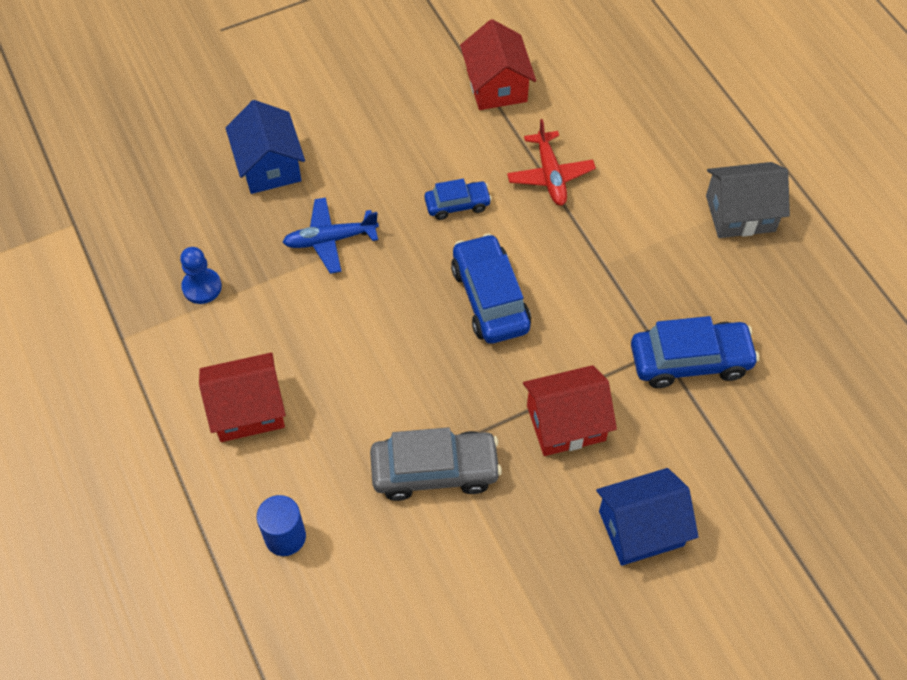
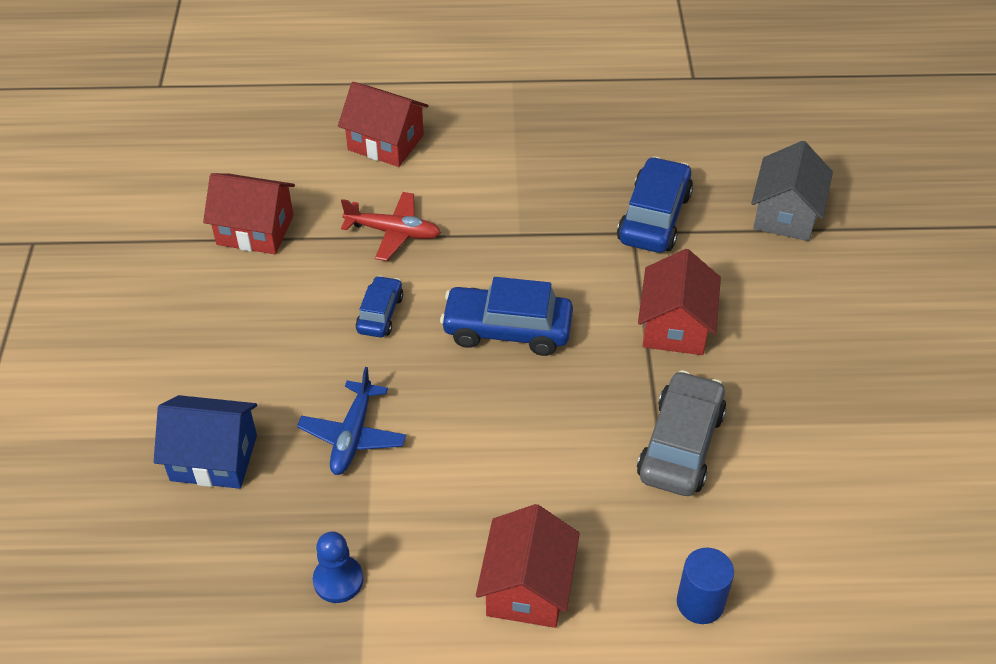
camera: 65 degrees left, 10 degrees down
blue house [596,468,699,566] -> none
grey house [706,162,790,238] -> grey house moved to [751,141,833,241]
none -> red house [338,82,429,167]

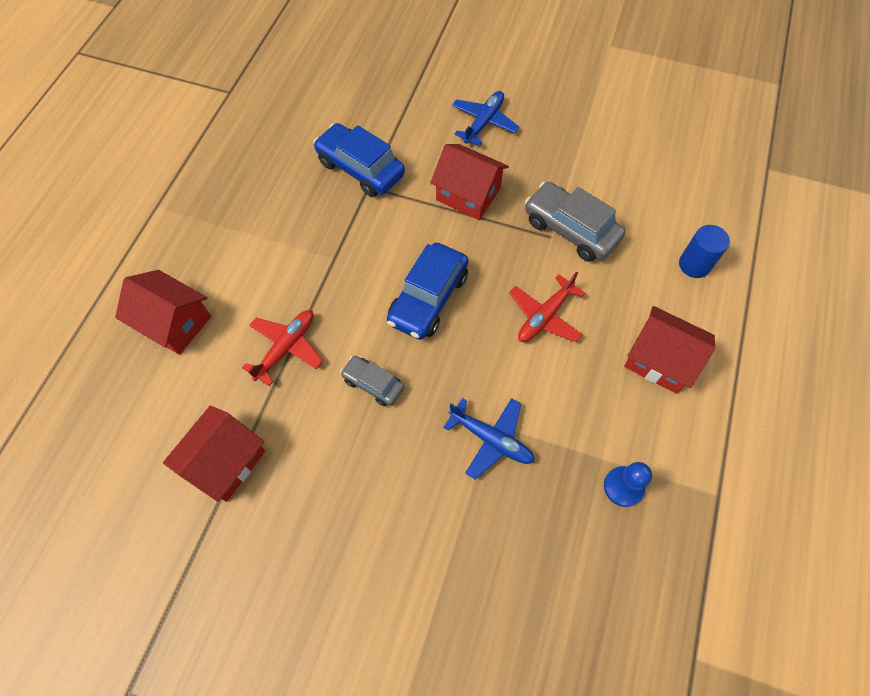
camera: 70 degrees left, 15 degrees up
blue house [154,395,257,489] -> none
red house [338,82,429,167] -> red house turned 75 degrees clockwise [115,270,211,355]
blue car [356,275,403,337] -> grey car [340,356,404,407]
grey house [751,141,833,241] -> none
none -> blue plane [452,91,519,146]
none -> red plane [509,272,585,342]

